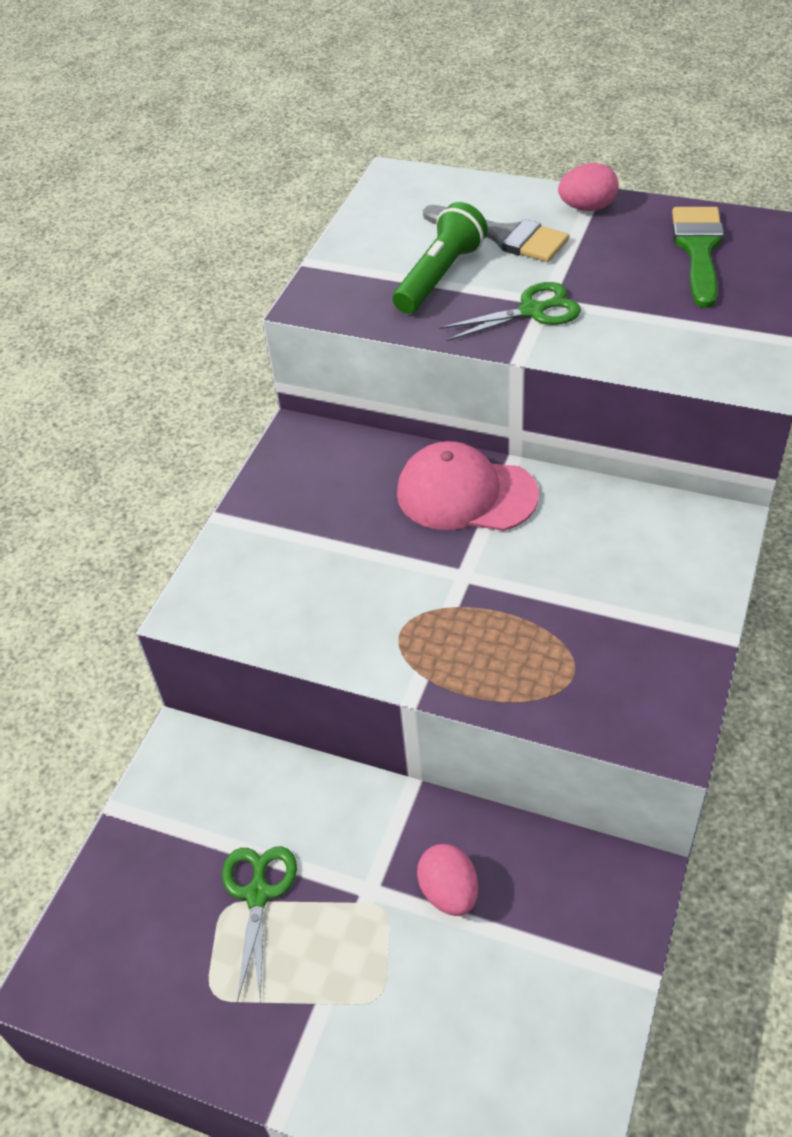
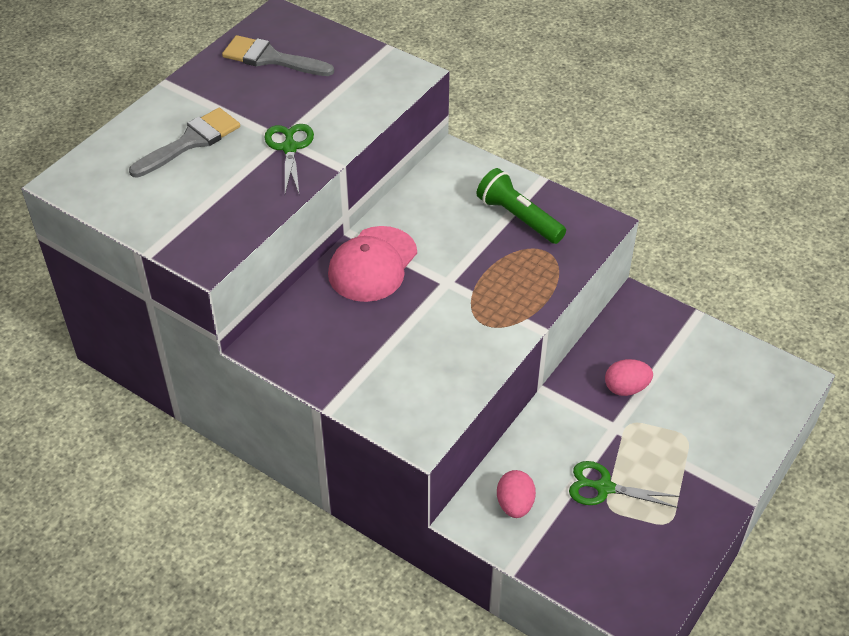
camera: 80 degrees left, 0 degrees up
green flashlight [393,202,488,314] -> green flashlight moved to [477,168,566,244]
pink egg [558,163,619,211] -> pink egg moved to [497,470,536,518]
green brush [672,207,724,308] -> grey brush [222,35,334,76]

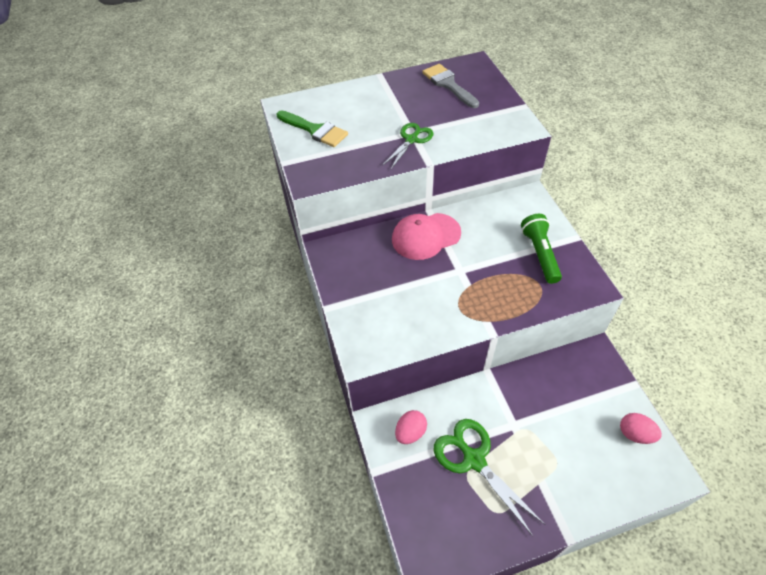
camera: 40 degrees right, 5 degrees up
grey brush [129,108,240,178] -> none
green scissors [569,461,680,508] -> green scissors [434,419,544,536], size x1.54
pink egg [605,359,653,396] -> pink egg moved to [620,413,662,444]
none -> green brush [277,110,348,147]

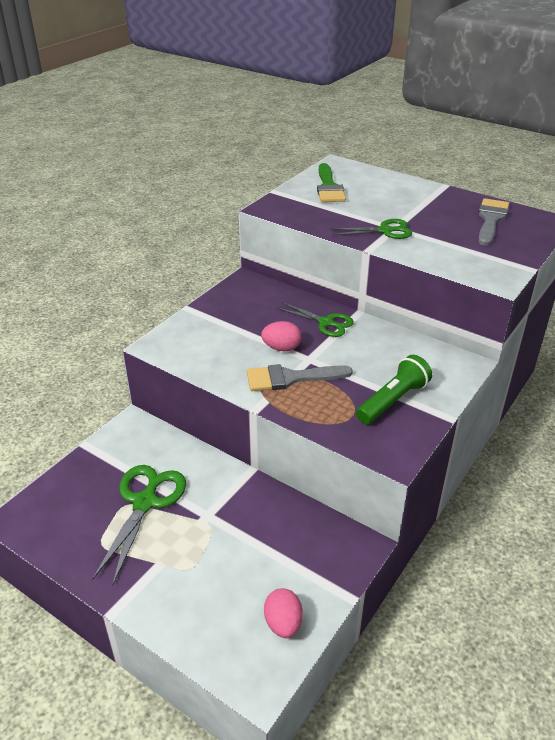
camera: 50 degrees right, 15 degrees down
pink cap [392,213,461,260] -> green scissors [276,302,354,337]
pink egg [395,410,427,444] -> pink egg moved to [261,321,301,351]
none -> grey brush [247,364,353,391]

